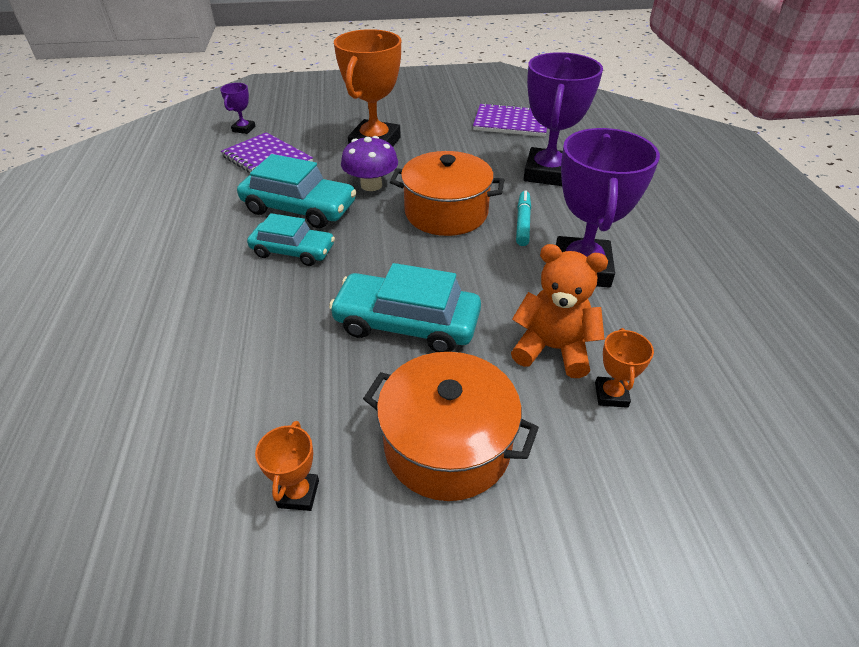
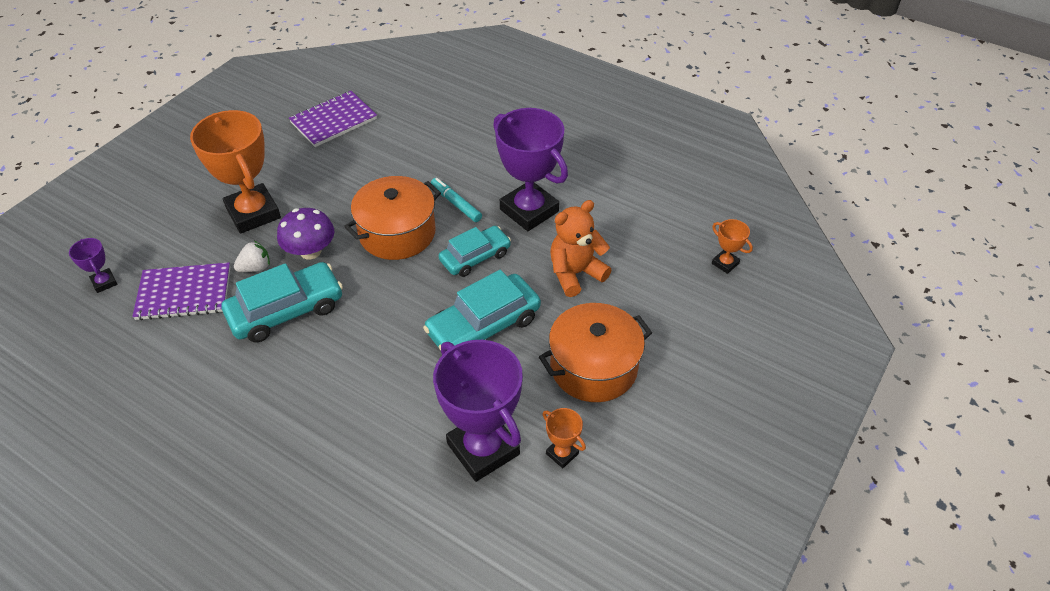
camera: 50 degrees left, 5 degrees up
turquoise car [247,213,335,266] -> turquoise car moved to [439,226,511,277]
purple trophy [523,52,603,186] -> purple trophy moved to [433,340,523,482]
orange trophy [595,328,654,408] -> orange trophy moved to [712,219,753,274]
none -> white strawberry [234,241,270,272]

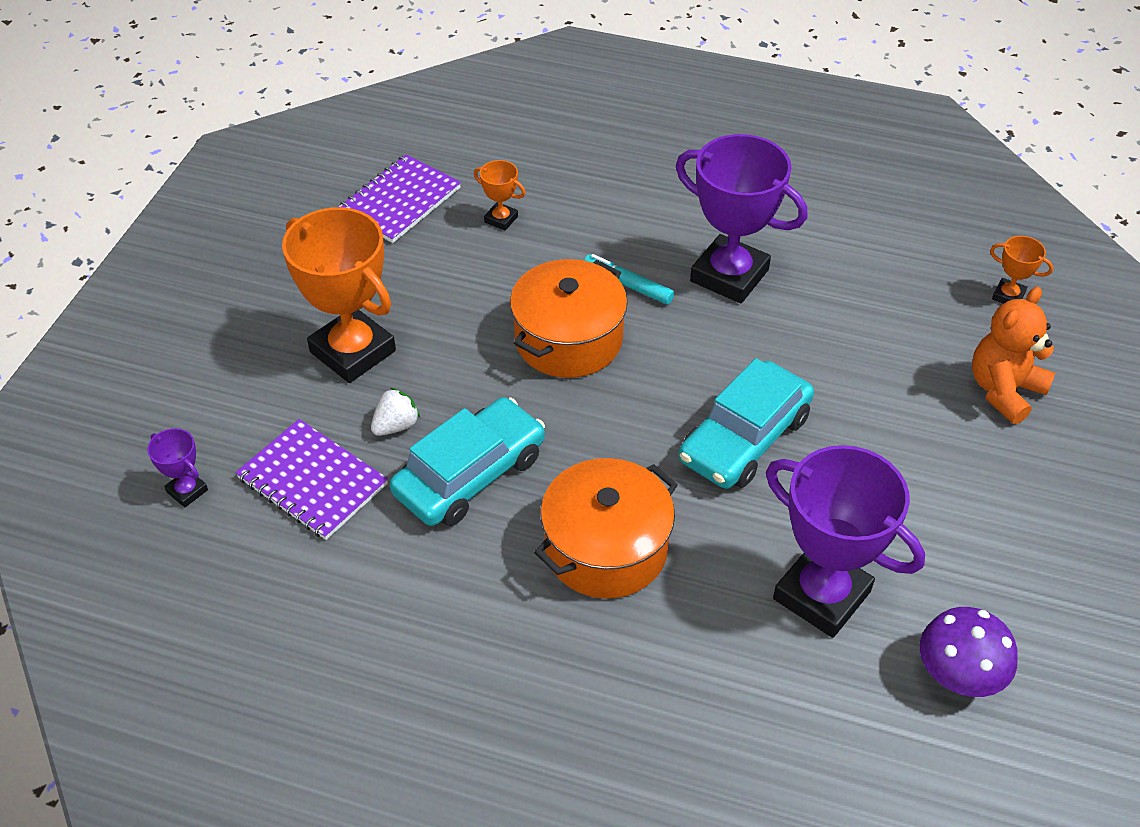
camera: 15 degrees left, 0 degrees up
purple notebook [132,263,230,321] -> purple notebook turned 60 degrees clockwise [235,419,388,540]
purple mushroom [277,208,334,260] -> purple mushroom moved to [920,607,1018,697]
turquoise car [439,226,511,277] -> none
orange pot [539,303,652,402] -> orange pot moved to [534,458,678,599]
orange trophy [543,408,586,468] -> orange trophy moved to [474,160,525,231]
orange teddy bear [550,200,612,297] -> orange teddy bear moved to [972,287,1055,424]

